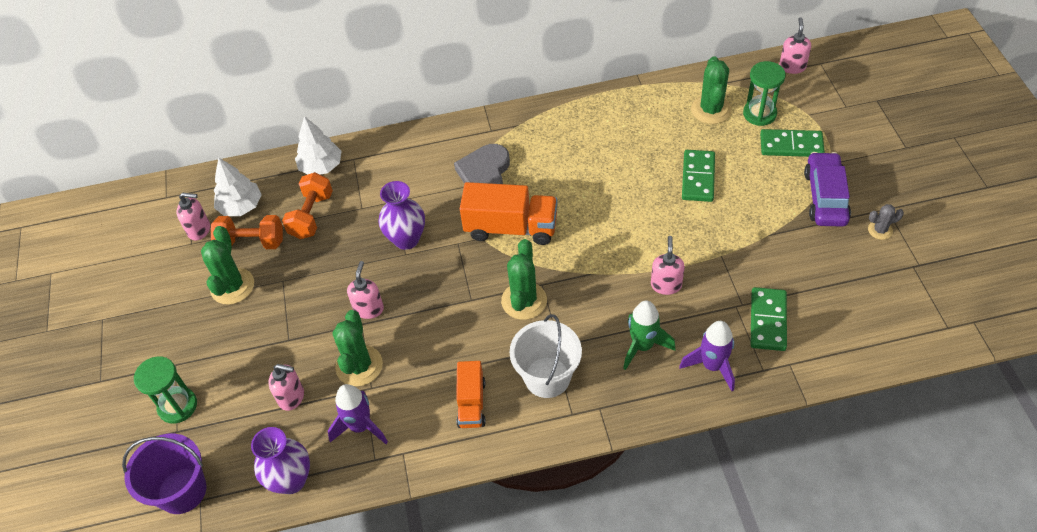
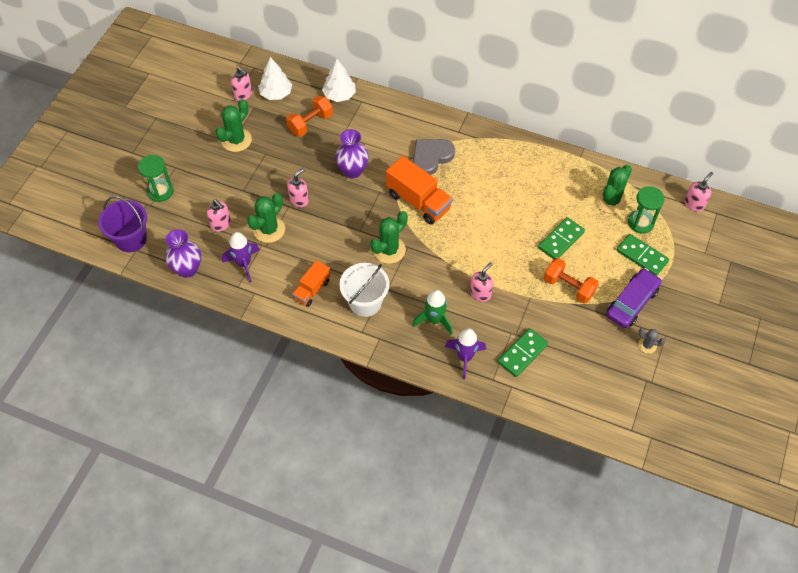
camera: 30 degrees right, 5 degrees up
orange dumbbell [211,215,283,249] -> orange dumbbell moved to [544,258,599,304]

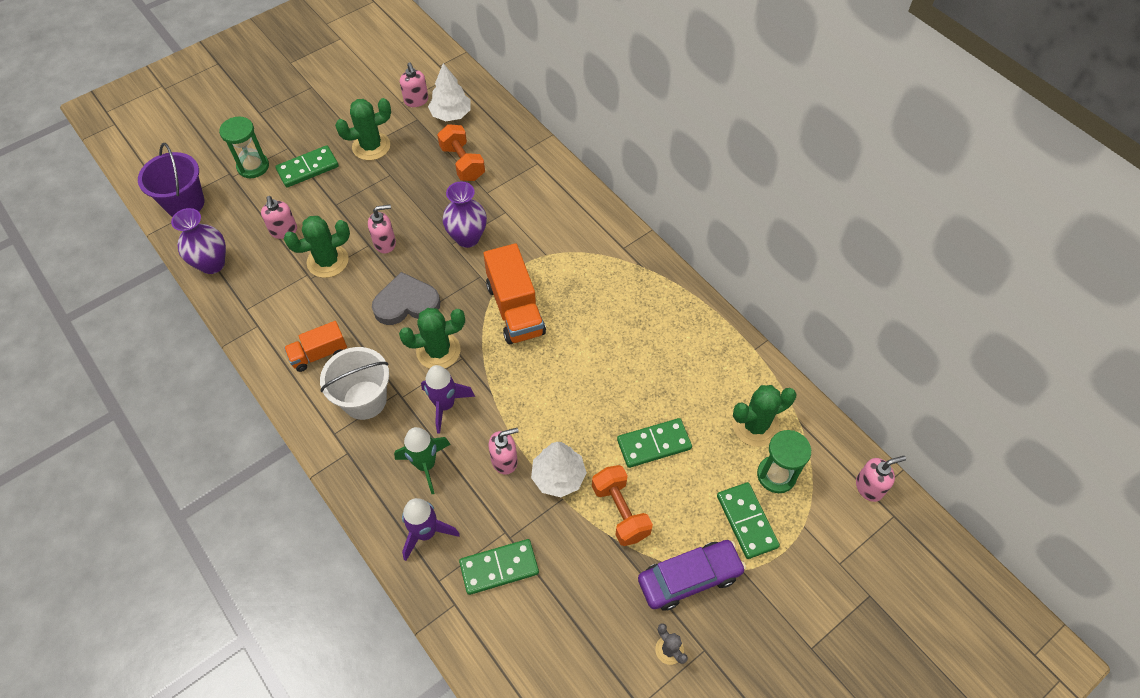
camera: 30 degrees right, 0 degrees up
purple rocket [222,232,260,282] -> purple rocket moved to [421,365,475,434]
orange dumbbell [286,95,333,136] -> orange dumbbell turned 75 degrees clockwise [437,124,485,181]
white tree [322,59,356,102] -> white tree moved to [531,442,587,497]
grey heart [413,139,455,175] -> grey heart moved to [372,272,440,325]
none -> green domino [275,145,339,187]

